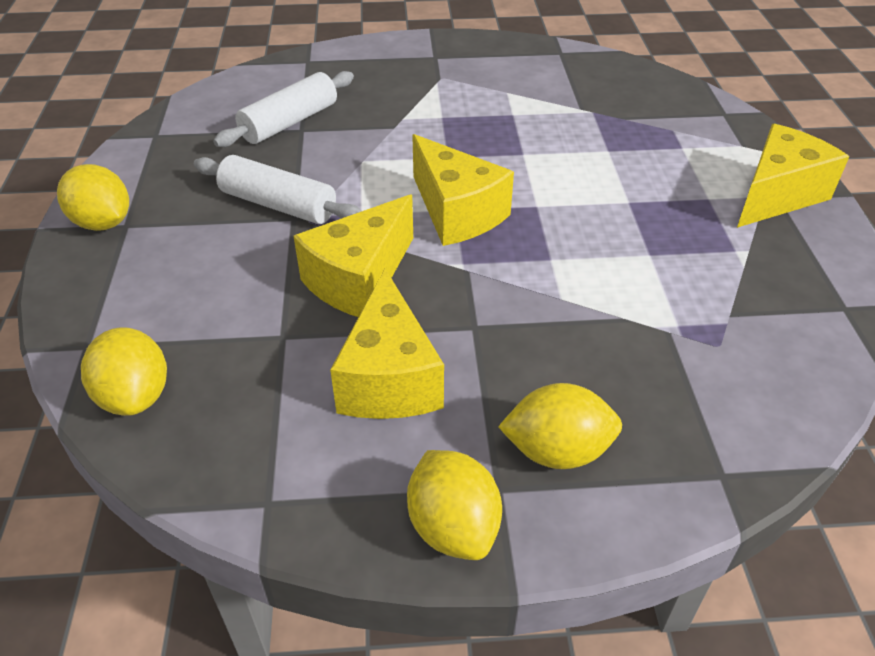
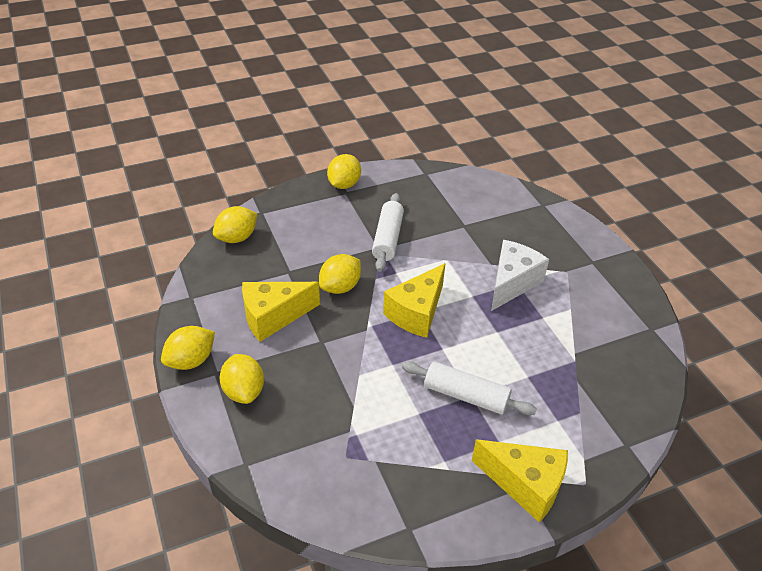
camera: 70 degrees right, 0 degrees up
white rolling pin [213,71,354,147] -> white rolling pin moved to [402,361,537,415]
yellow cheese [294,194,413,317] -> yellow lemon [319,254,361,294]
none -> white cheese [491,240,549,311]

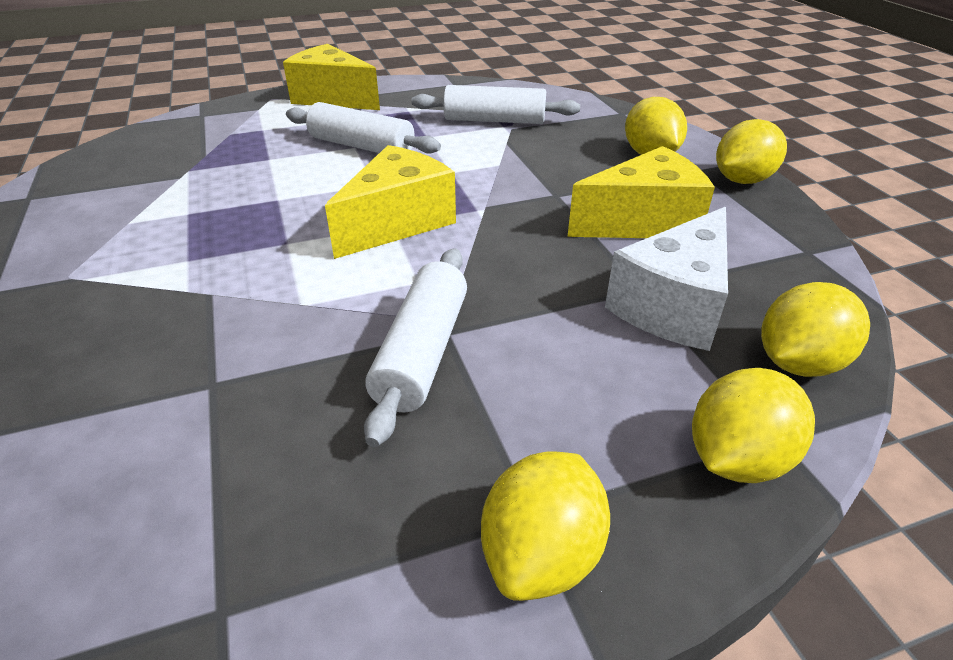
camera: 175 degrees left, 5 degrees down
yellow lemon [319,254,361,294] -> yellow lemon moved to [692,368,815,483]
white cheese [491,240,549,311] -> white cheese moved to [605,207,728,351]
none -> white rolling pin [411,85,580,124]

